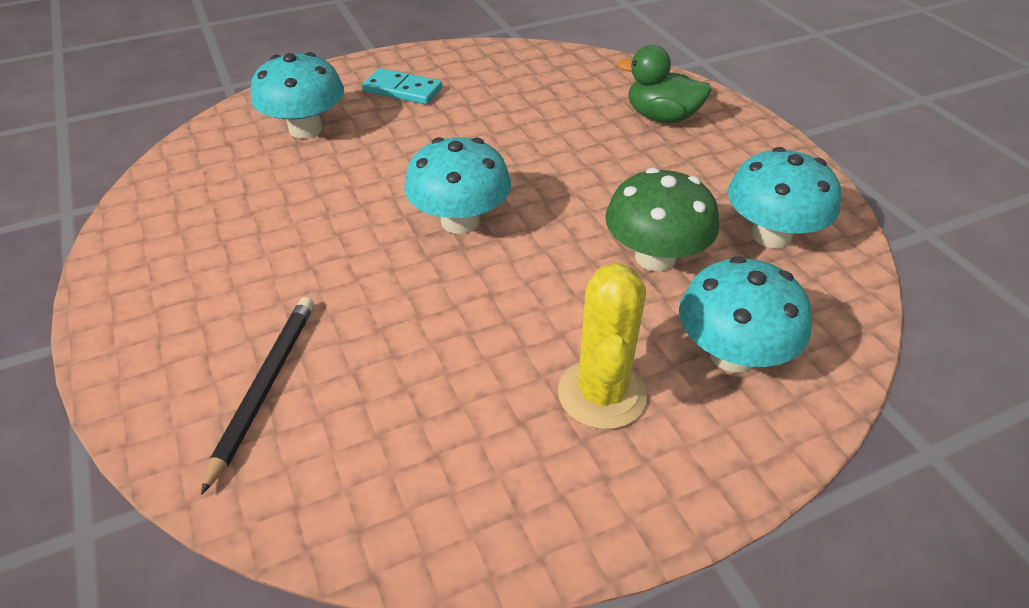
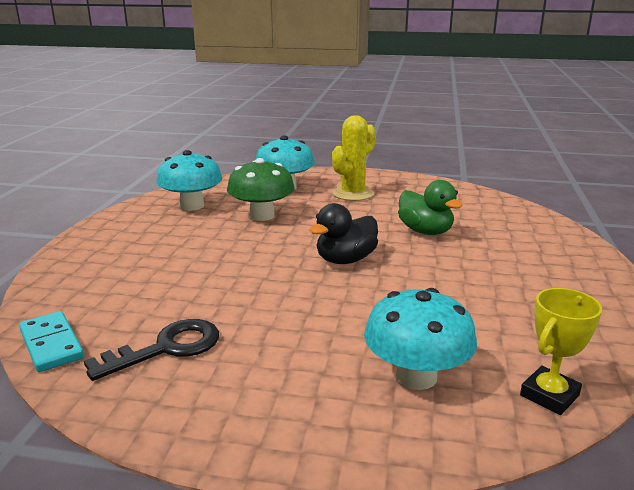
camera: 145 degrees left, 20 degrees down
black pencil [201,297,314,495] -> none
turquoise domino [362,68,442,105] -> turquoise domino moved to [19,311,84,372]
turquoise mushroom [404,137,511,234] -> black duck [310,203,378,264]
green duck [617,45,712,123] -> green duck moved to [398,180,463,235]
none -> black key [84,319,219,381]
none -> yellow trophy [520,288,602,415]

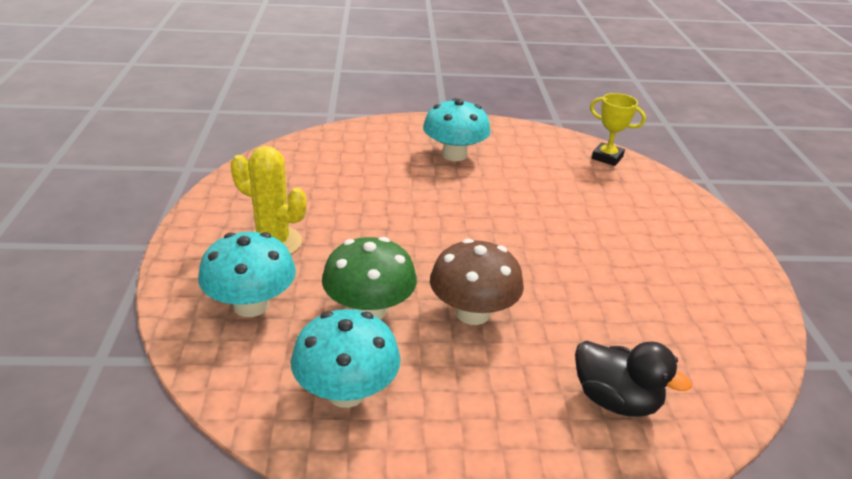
camera: 105 degrees left, 10 degrees up
turquoise domino [19,311,84,372] -> none
black key [84,319,219,381] -> none
black duck [310,203,378,264] -> black duck moved to [575,341,692,417]
turquoise mushroom [364,288,477,390] -> turquoise mushroom moved to [423,98,491,161]
green duck [398,180,463,235] -> none
none -> brown mushroom [430,239,524,325]

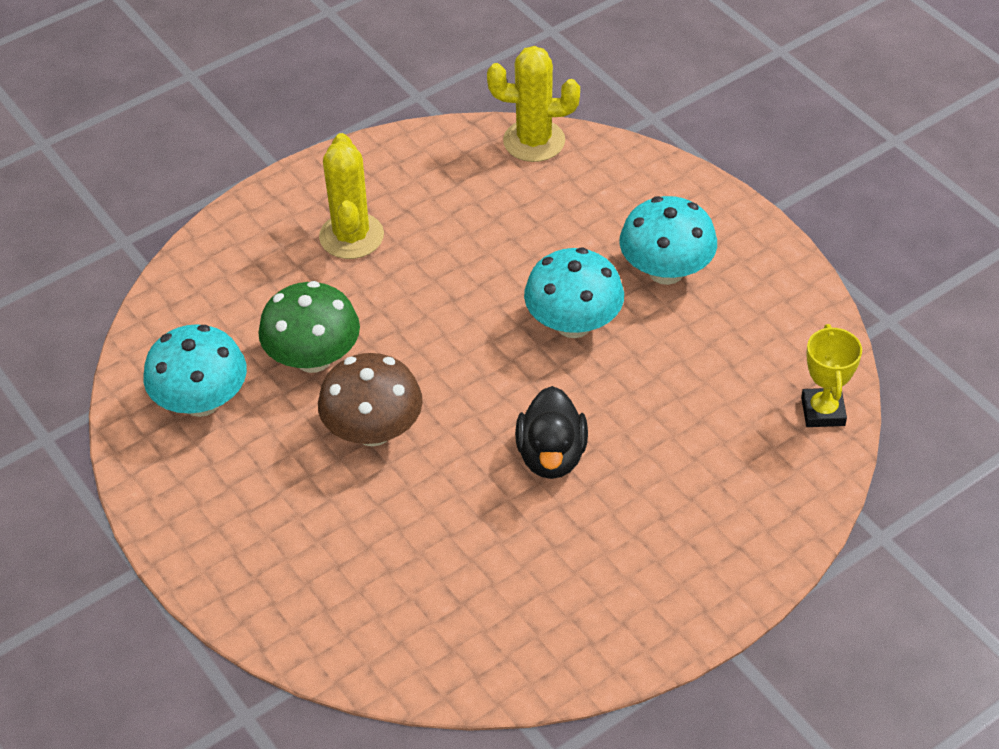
camera: 60 degrees right, 15 degrees up
turquoise mushroom [198,232,296,317] -> turquoise mushroom moved to [524,248,624,338]
black duck [575,341,692,417] -> black duck moved to [515,386,588,479]
none -> yellow cactus [487,46,580,162]

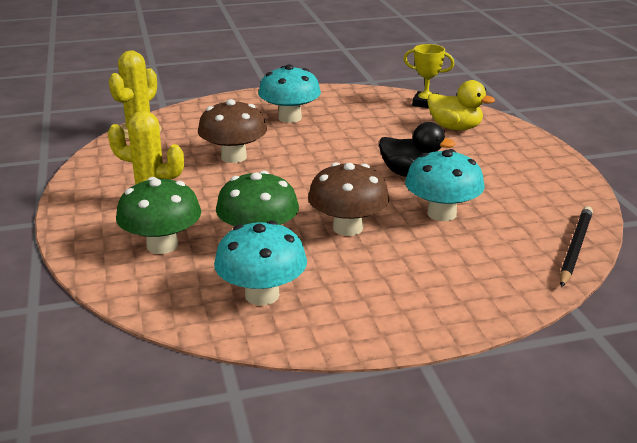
camera: 70 degrees left, 20 degrees down
turquoise mushroom [524,248,624,338] -> turquoise mushroom moved to [405,149,485,221]
none -> green mushroom [116,177,201,254]
none -> brown mushroom [198,99,267,163]
none -> yellow duck [427,80,495,130]
none -> black pencil [560,206,593,287]

